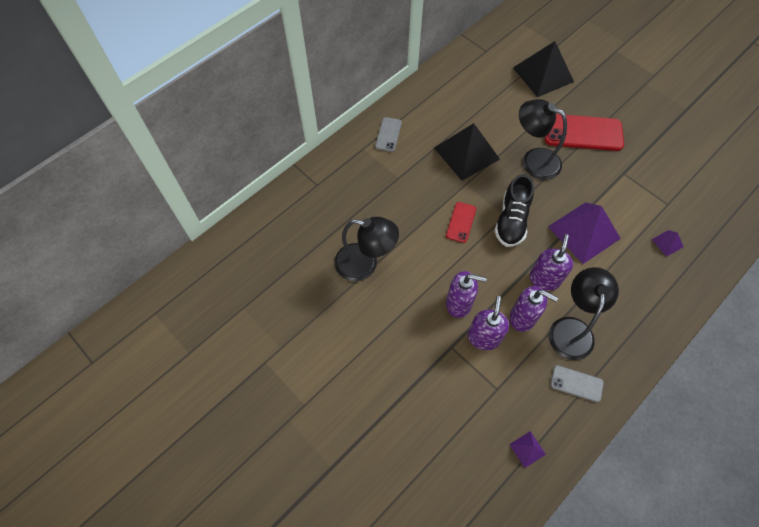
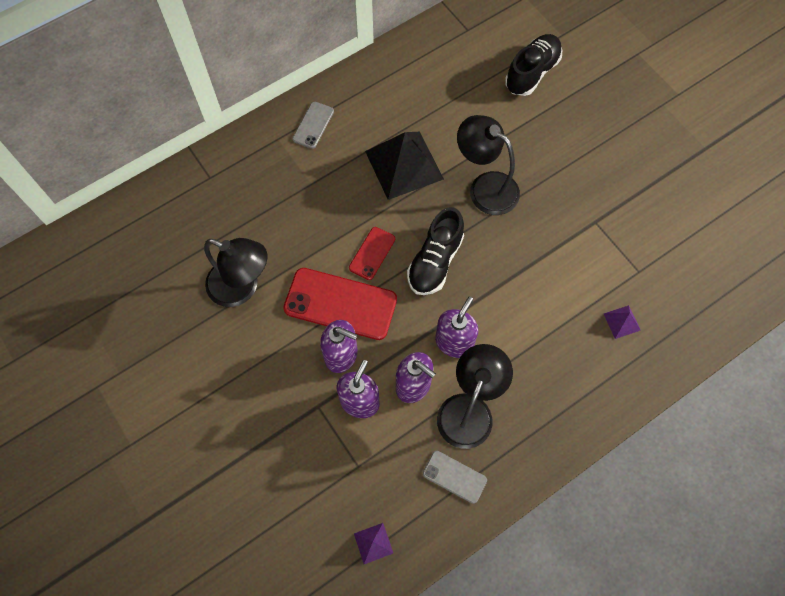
camera: 10 degrees right, 5 degrees up
black pyramid [513,41,574,97] -> black shoe [505,34,562,96]
red phone [545,114,624,151] -> red phone moved to [283,268,397,340]
purple pyramid [548,202,621,264] -> none

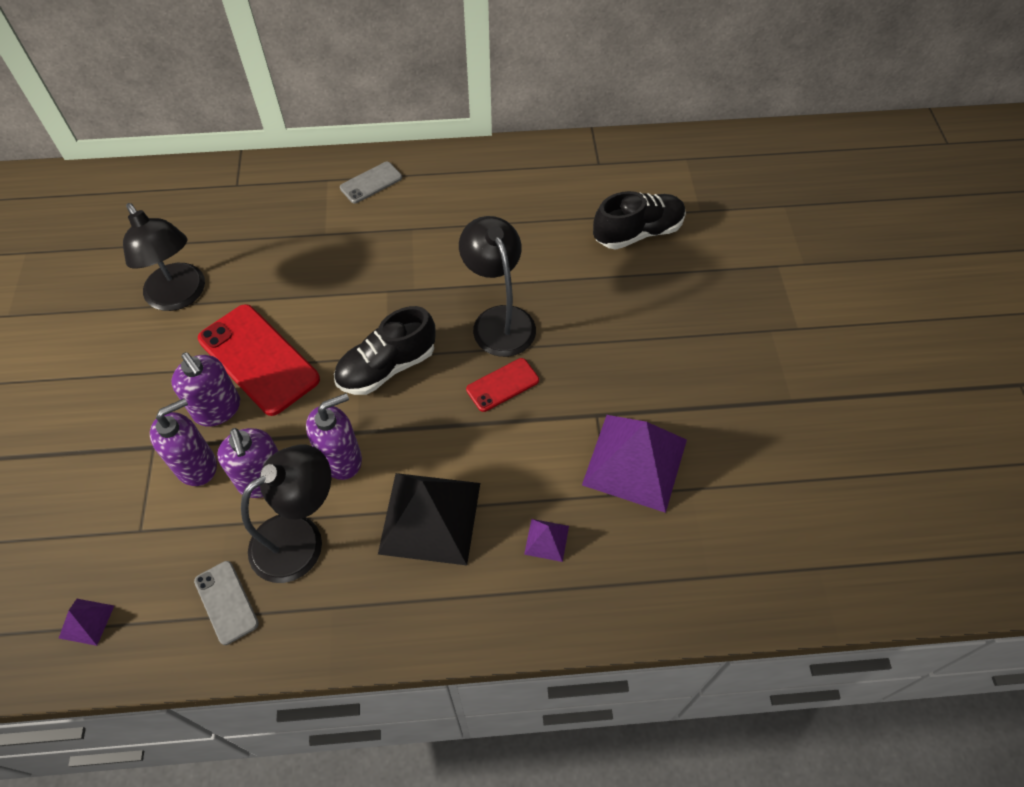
camera: 30 degrees right, 10 degrees down
red phone [349,227,395,280] -> red phone moved to [466,358,539,412]
black pyramid [365,132,444,200] -> black pyramid moved to [378,473,480,565]
none -> purple pyramid [582,415,687,513]

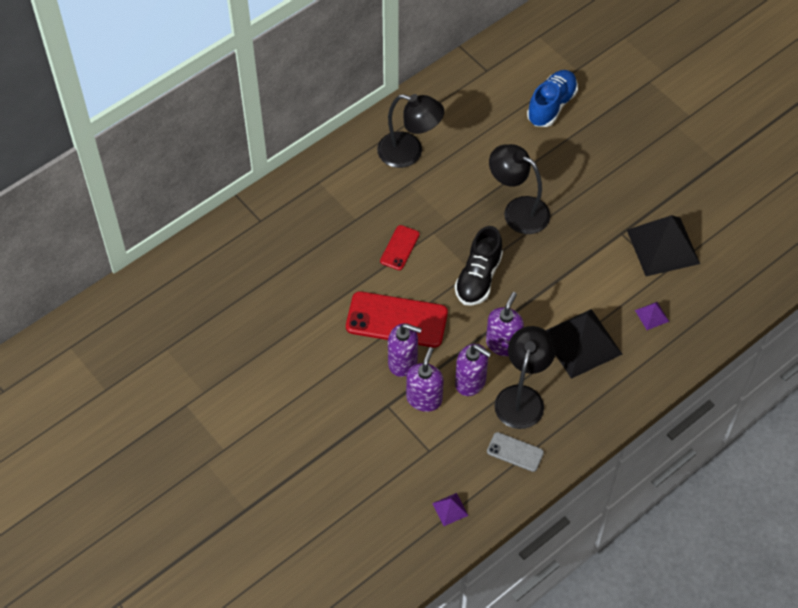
camera: 35 degrees left, 0 degrees up
black lamp [123,203,205,311] -> black lamp moved to [377,94,444,168]
grey phone [340,162,402,203] -> none
red phone [466,358,539,412] -> red phone moved to [380,225,420,270]
purple pyramid [582,415,687,513] -> black pyramid [627,215,700,276]
black shoe [593,191,686,250] -> blue shoe [527,70,578,127]

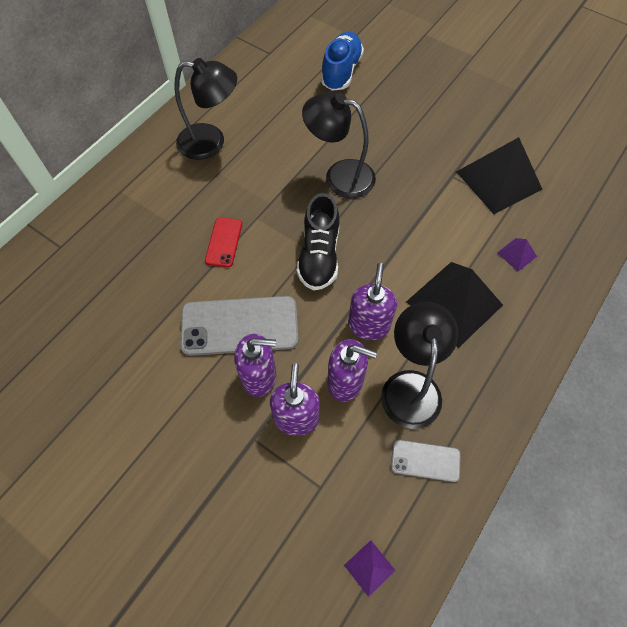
camera: 15 degrees left, 5 degrees up
red phone [346,291,448,347] -> grey phone [180,296,299,356]

